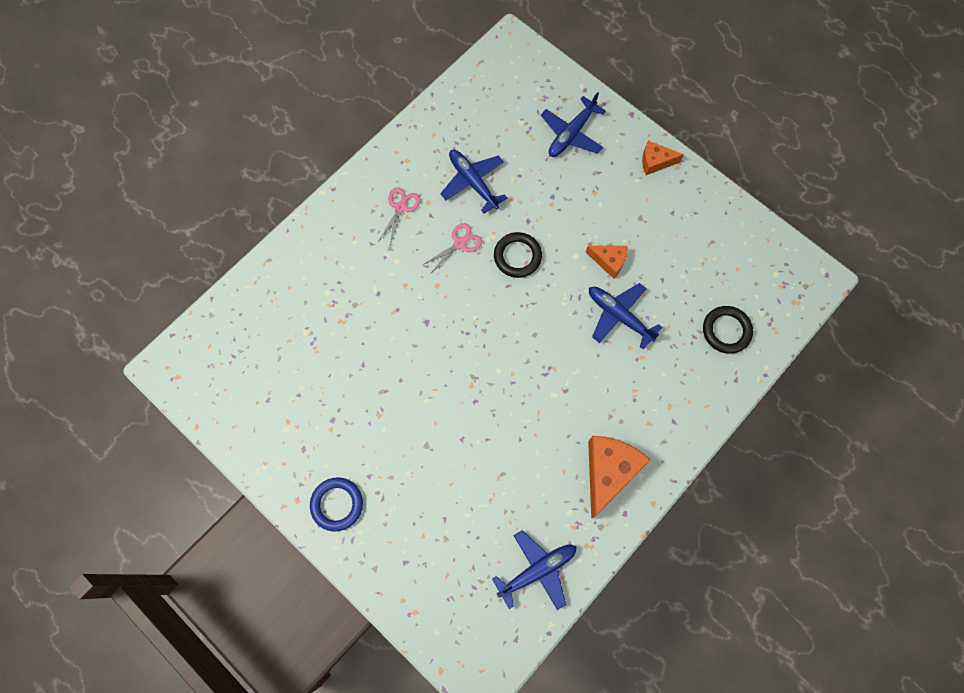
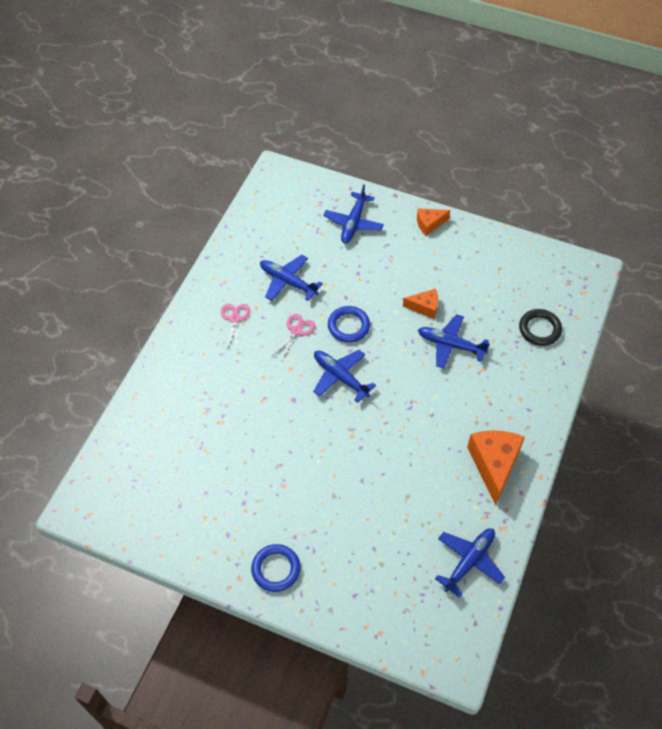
camera: 20 degrees left, 15 degrees down
black ring [494,232,542,278] -> blue ring [328,306,370,343]
none -> blue plane [313,350,376,403]

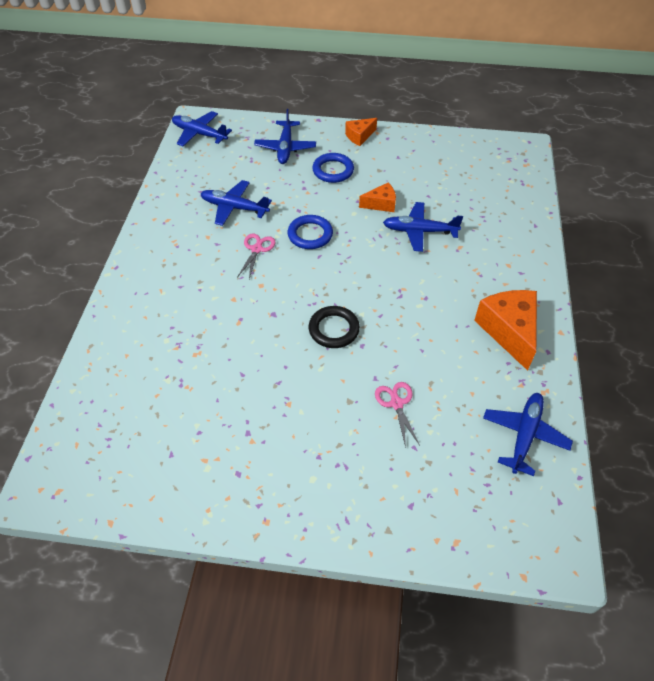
camera: 15 degrees left, 5 degrees down
pink scissors [221,304,250,351] -> pink scissors moved to [375,382,420,448]
blue ring [251,544,301,592] -> blue ring moved to [312,153,354,183]
blue plane [313,350,376,403] -> blue plane moved to [172,111,232,146]
black ring [519,309,562,346] -> black ring moved to [309,306,360,348]

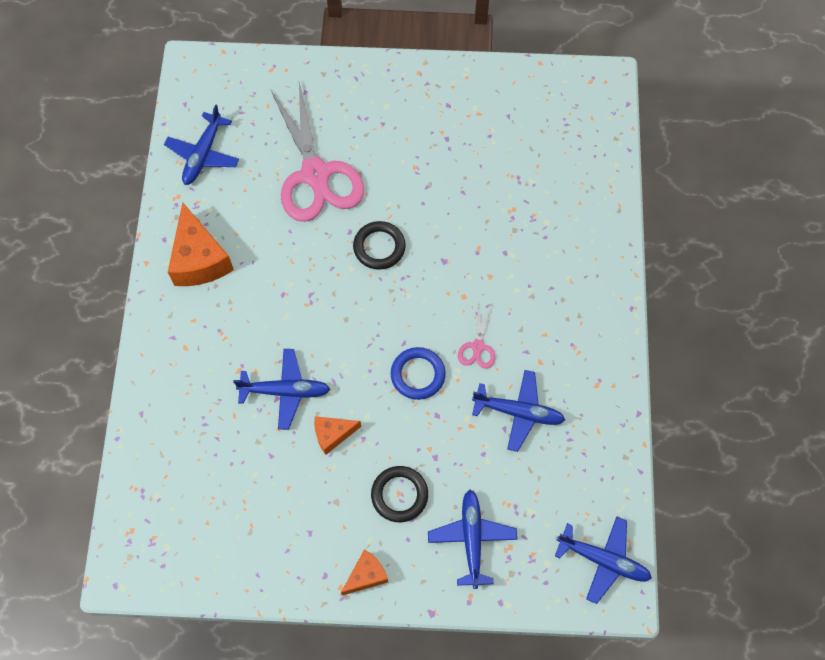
camera: 175 degrees right, 15 degrees up
blue ring [312,153,354,183] -> black ring [371,466,428,522]
pink scissors [375,382,420,448] -> pink scissors [270,82,364,222], size x2.37

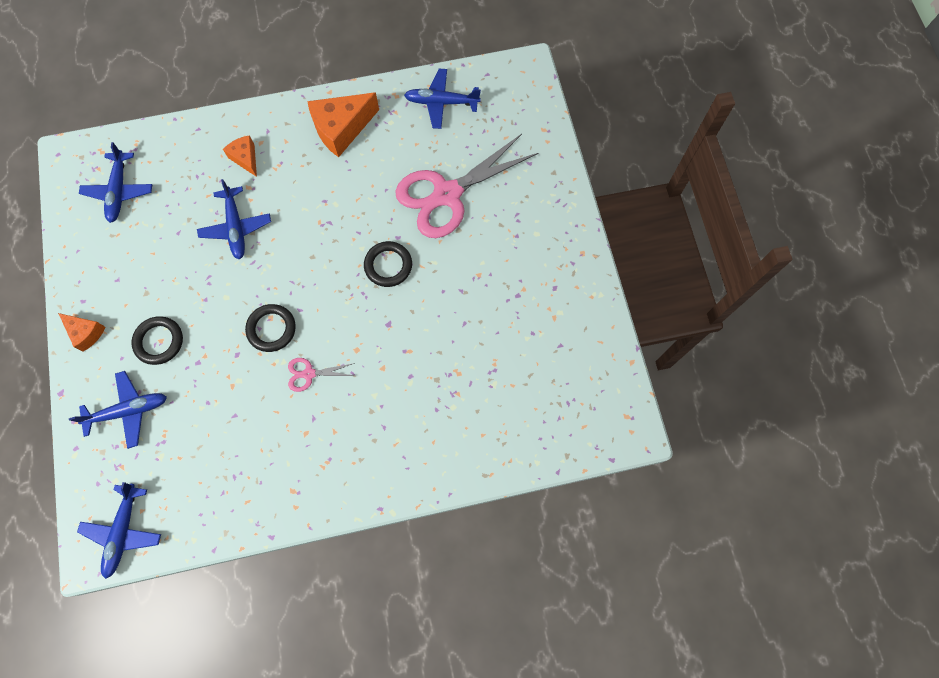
camera: 75 degrees right, 5 degrees up
orange cheese [314,416,361,455] -> orange cheese moved to [223,135,257,177]
blue ring [391,347,446,400] -> black ring [245,304,296,352]
blue plane [472,370,565,452] -> blue plane moved to [79,142,152,223]

